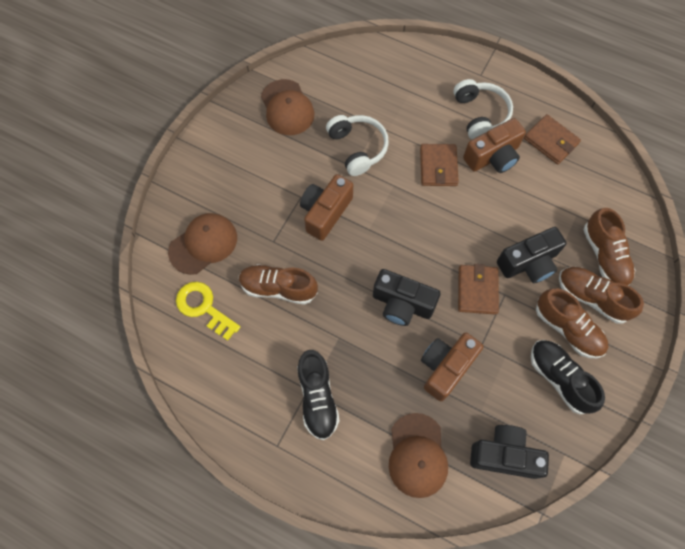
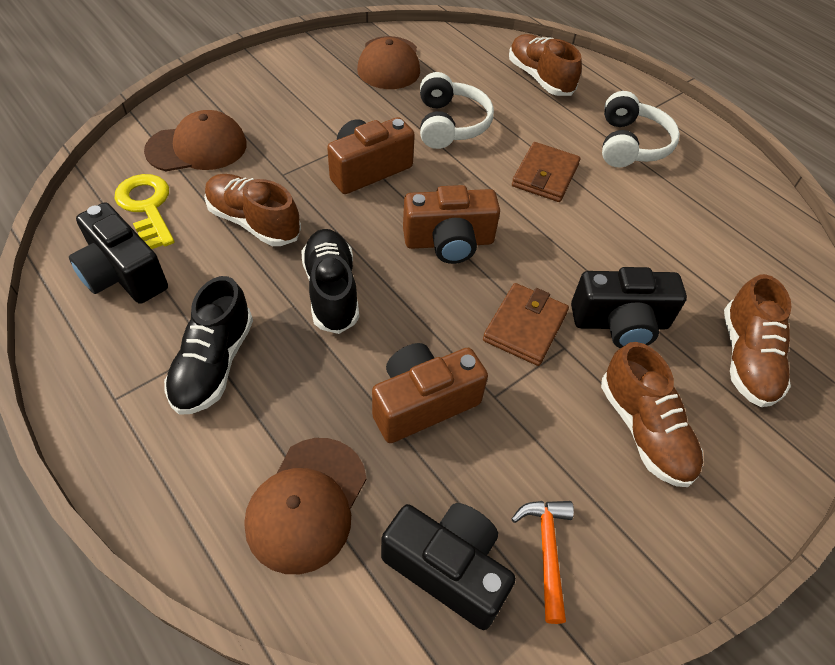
camera: 20 degrees right, 15 degrees down
black camera [373,269,441,326] -> black camera moved to [69,202,168,304]
brown camera [463,118,526,173] -> brown camera moved to [403,185,500,264]
brown wallet [524,114,581,164] -> none
black shoe [531,340,605,414] -> black shoe moved to [301,229,359,334]
brown shoe [559,267,644,324] -> brown shoe moved to [509,34,582,96]
none -> orange hammer [512,501,574,624]

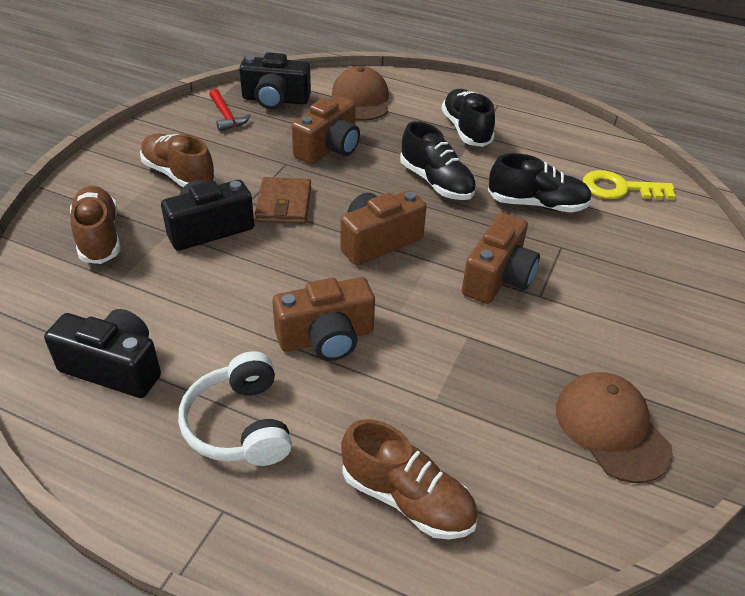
camera: 155 degrees right, 10 degrees down
black camera [69,202,168,304] -> black camera moved to [44,309,161,398]
yellow key [115,174,175,249] -> yellow key turned 150 degrees clockwise [583,170,676,199]
brown cap [144,110,247,171] -> none
brown shoe [204,174,301,246] -> black shoe [488,153,592,213]
white headphones [420,72,494,149] -> none
brown wallet [512,142,581,202] -> brown camera [272,277,375,361]
orange hammer [512,501,574,624] -> red hammer [209,89,251,131]

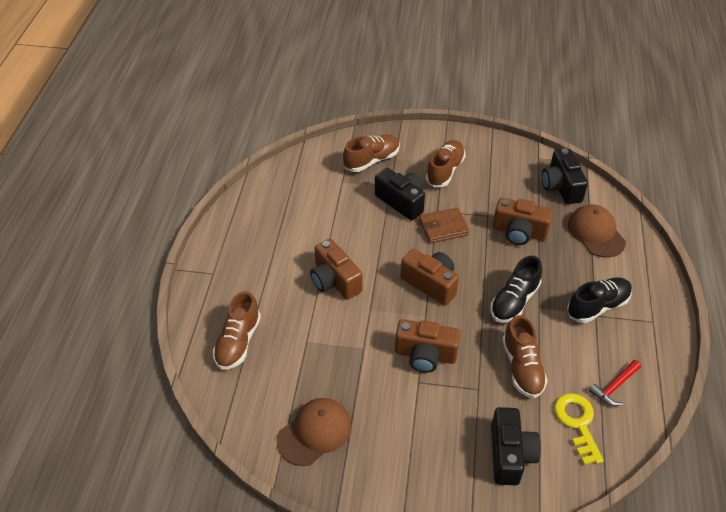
camera: 75 degrees right, 5 degrees up
black camera [44,309,161,398] -> black camera moved to [491,407,541,485]
white headphones [178,351,292,466] -> none
red hammer [209,89,251,131] -> red hammer moved to [589,360,641,406]
brown cap [332,66,389,121] -> brown cap turned 90 degrees counterclockwise [568,204,626,258]
black shoe [488,153,592,213] -> brown shoe [502,315,548,398]

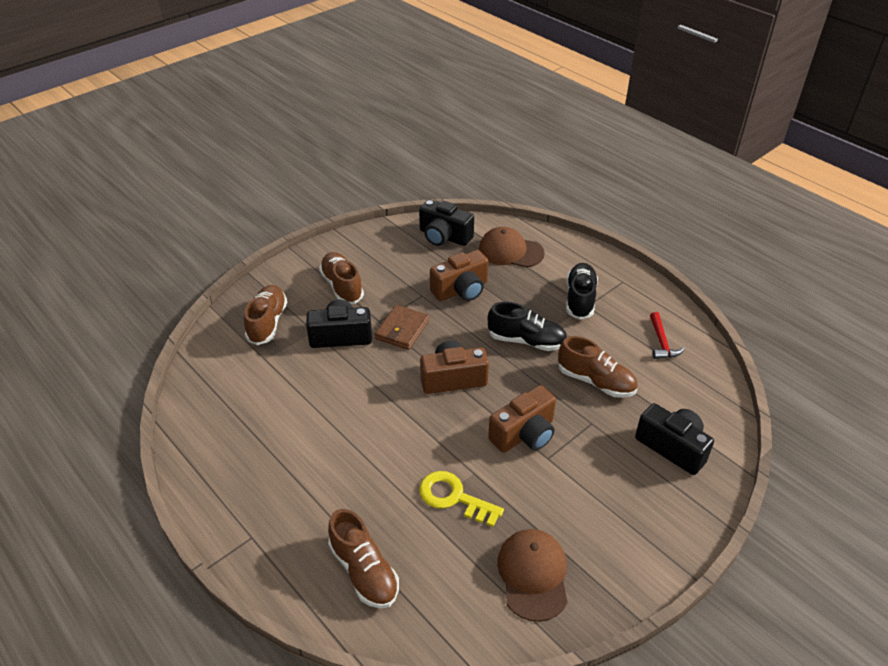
camera: 50 degrees left, 5 degrees down
brown camera [310,239,363,300] -> none
black shoe [490,256,542,323] -> black shoe turned 60 degrees counterclockwise [488,302,567,351]
yellow key [554,393,604,465] -> yellow key moved to [419,471,504,527]

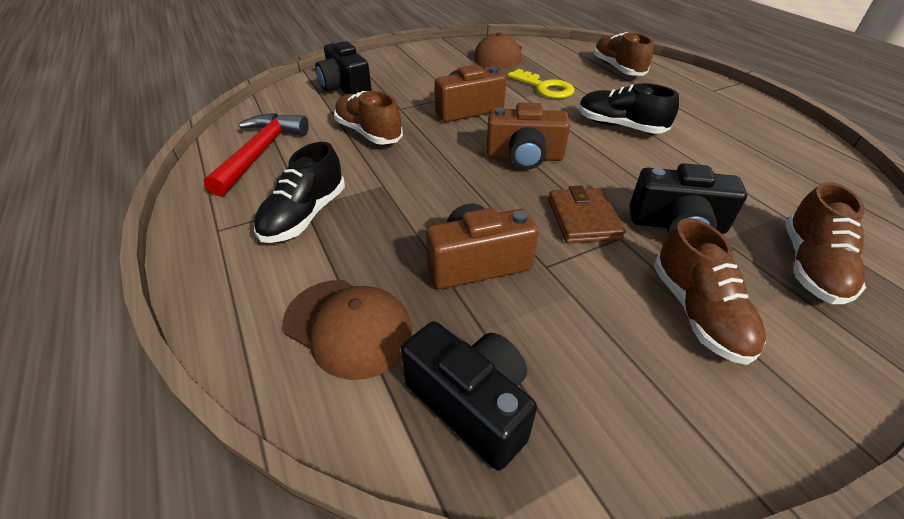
camera: 165 degrees left, 0 degrees up
brown wallet [375,305,429,350] -> brown wallet turned 45 degrees counterclockwise [548,186,626,243]
black shoe [488,302,567,351] -> black shoe moved to [579,83,679,134]
red hammer [650,312,685,359] -> red hammer [204,113,309,196], size x1.73

